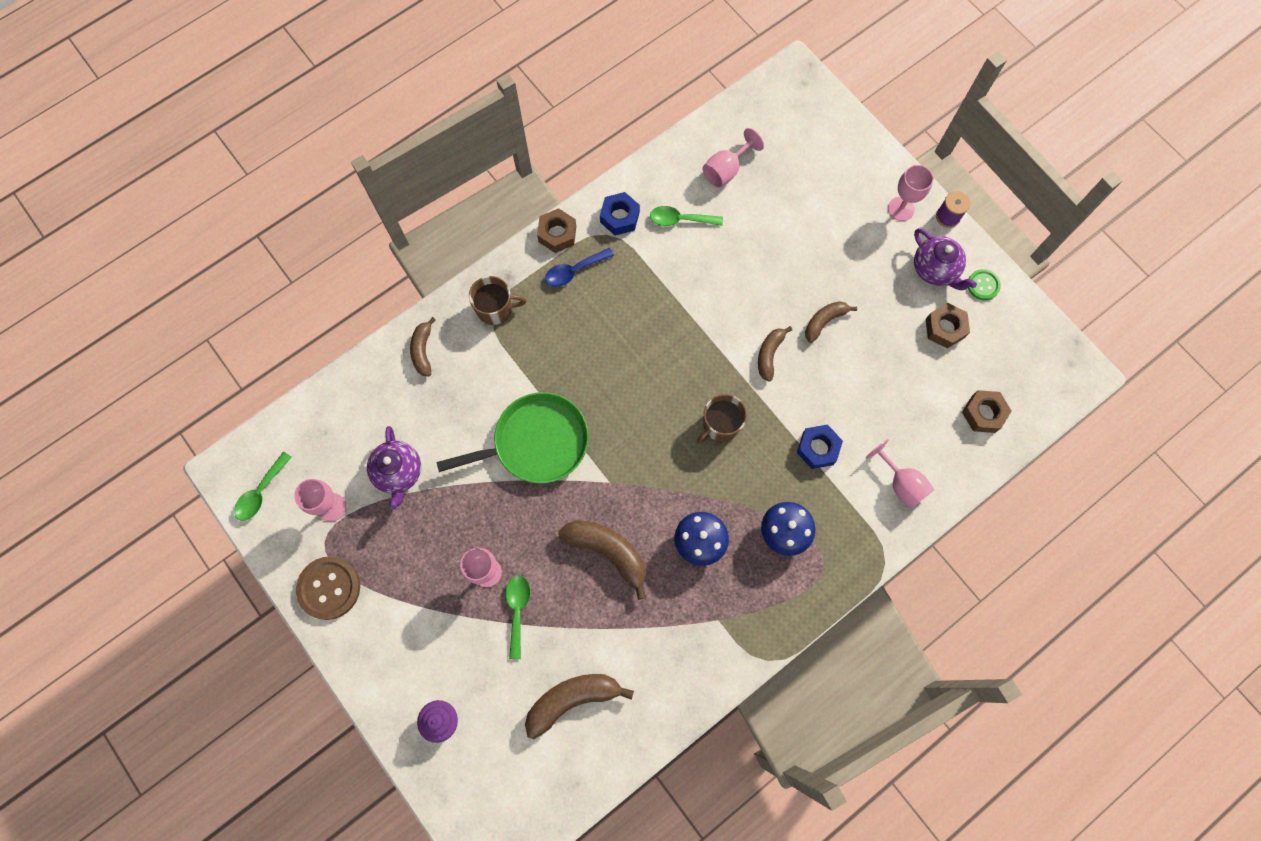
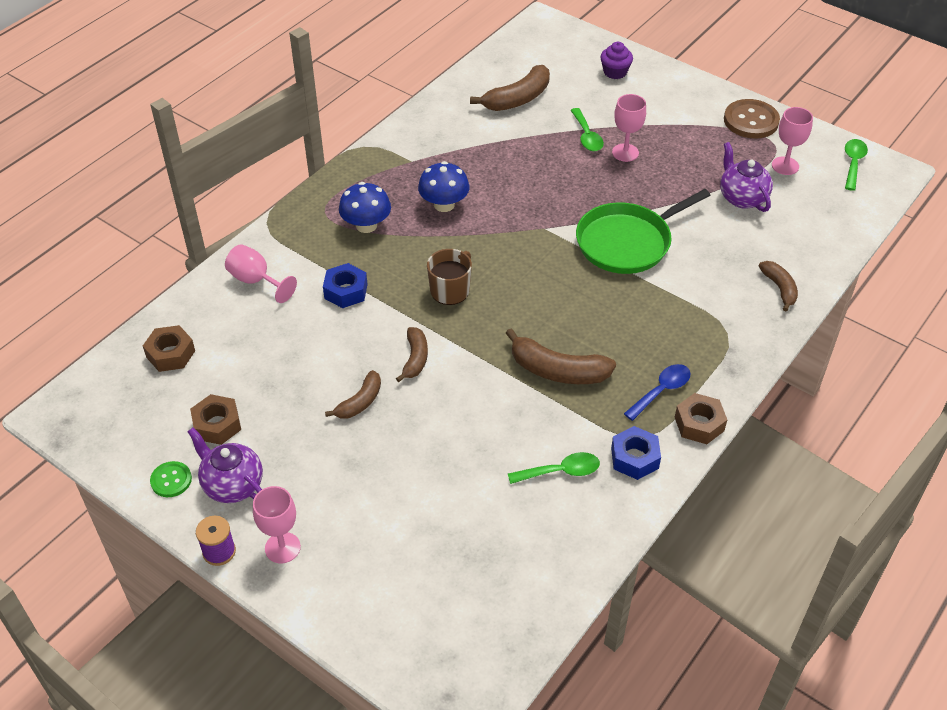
camera: 165 degrees right, 25 degrees down
brown mug [469,276,526,325] -> none
brown banana [558,520,646,600] -> brown banana moved to [505,328,616,384]
pink goblet [702,128,764,188] -> none

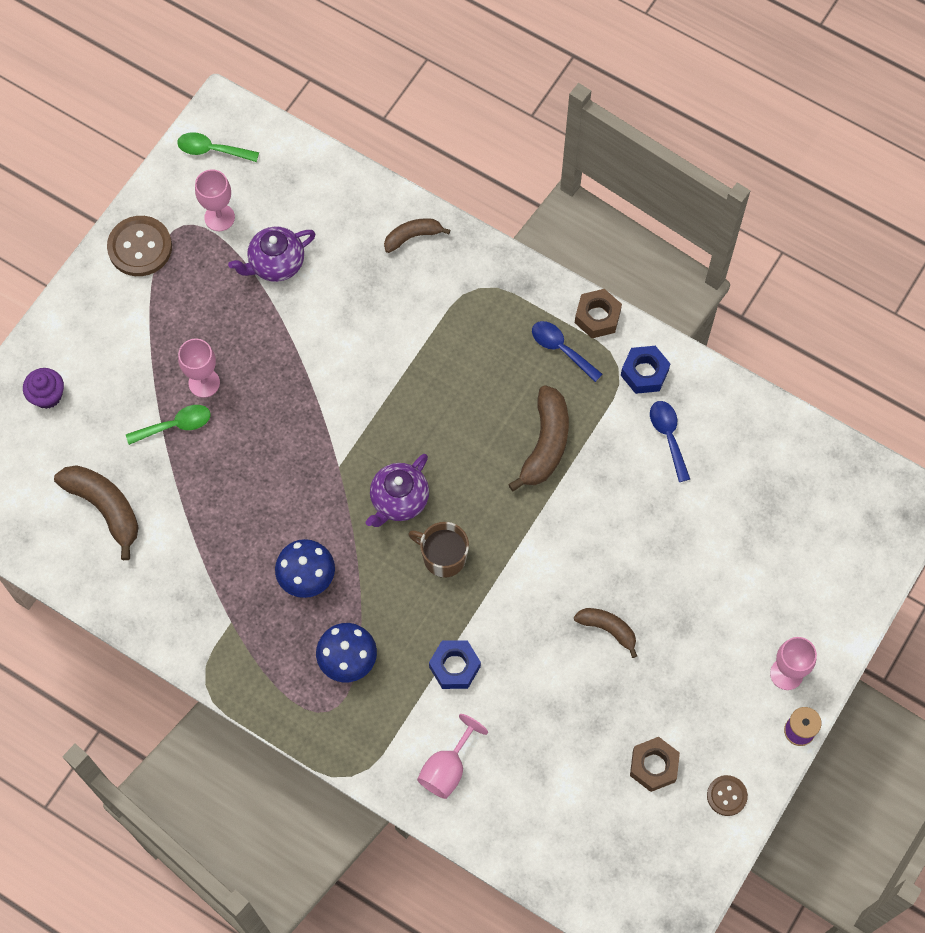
camera: 95 degrees left, 20 degrees up
brown nut [143,325,195,372] -> none
green button [150,461,192,497] -> brown button [707,775,748,816]
purple teapot [188,428,263,503] -> purple teapot moved to [366,454,429,527]
brown banana [396,327,428,382] -> none
green spoon [508,452,600,484] -> blue spoon [650,401,690,482]
green pan [576,189,710,274] -> none

